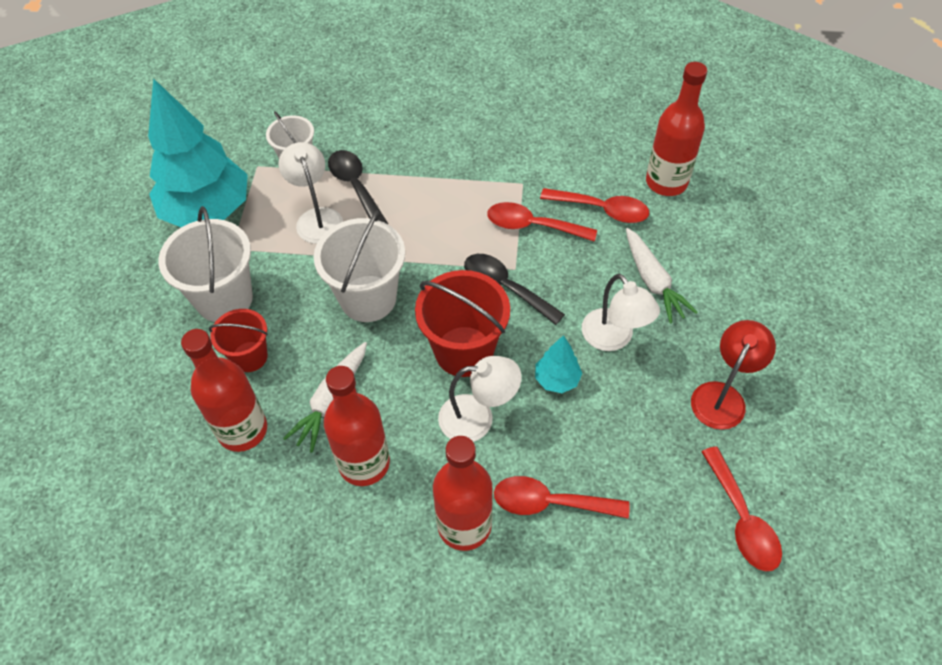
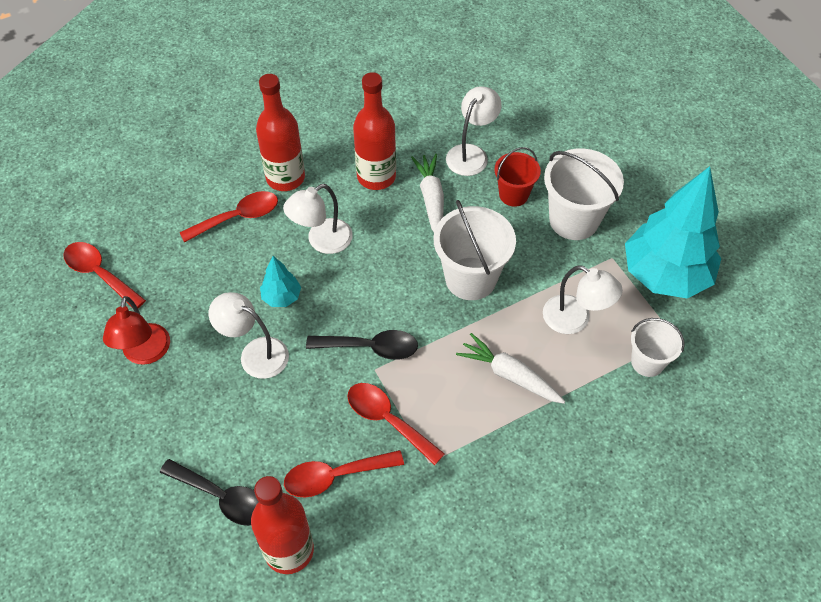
camera: 145 degrees right, 0 degrees up
red bottle [181,329,267,452] -> white lamp [446,86,502,176]
black spoon [328,150,388,224] -> black spoon moved to [160,459,259,526]
red bucket [415,270,510,377] -> none
red spoon [487,202,597,242] -> red spoon turned 120 degrees counterclockwise [347,383,445,465]
white carrot [626,228,698,324] -> white carrot moved to [456,333,565,404]

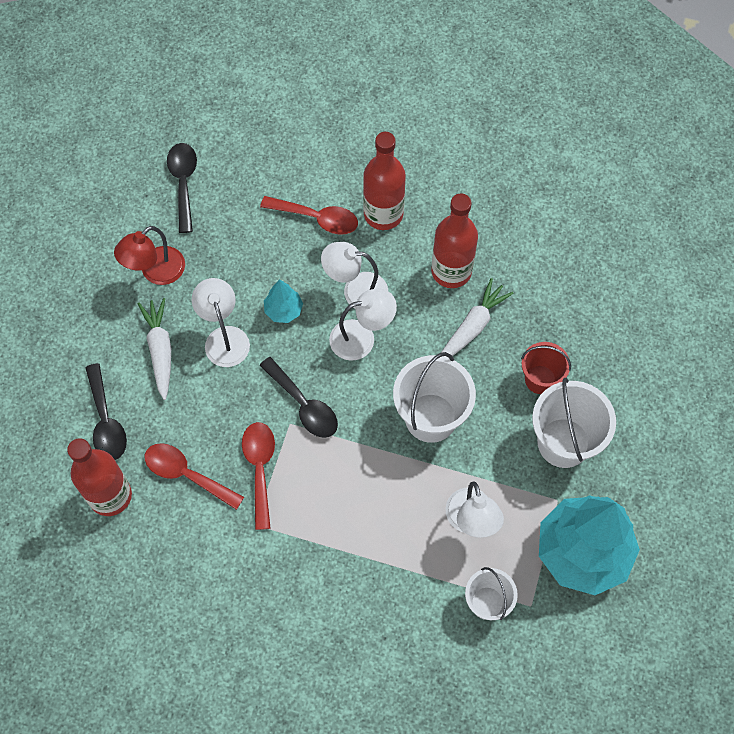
camera: 45 degrees right, 10 degrees up
red spoon [63,242,146,308] -> black spoon [167,143,197,233]
white lamp [446,86,502,176] -> white lamp moved to [329,288,397,361]
white carrot [456,333,565,404] -> white carrot moved to [138,298,171,400]

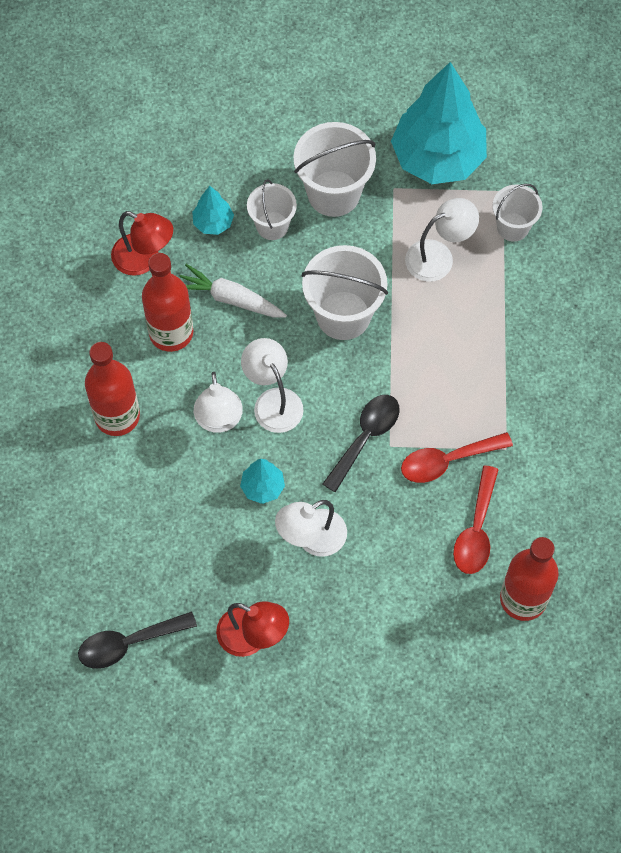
camera: 105 degrees left, 0 degrees up
black spoon [85,363,127,460] -> none
white carrot [138,298,171,400] -> none
red spoon [260,196,358,235] -> none
red bucket [521,342,571,394] -> white bucket [247,179,297,240]
none -> red lamp [111,211,173,276]
none -> turquoise tree [192,186,234,235]

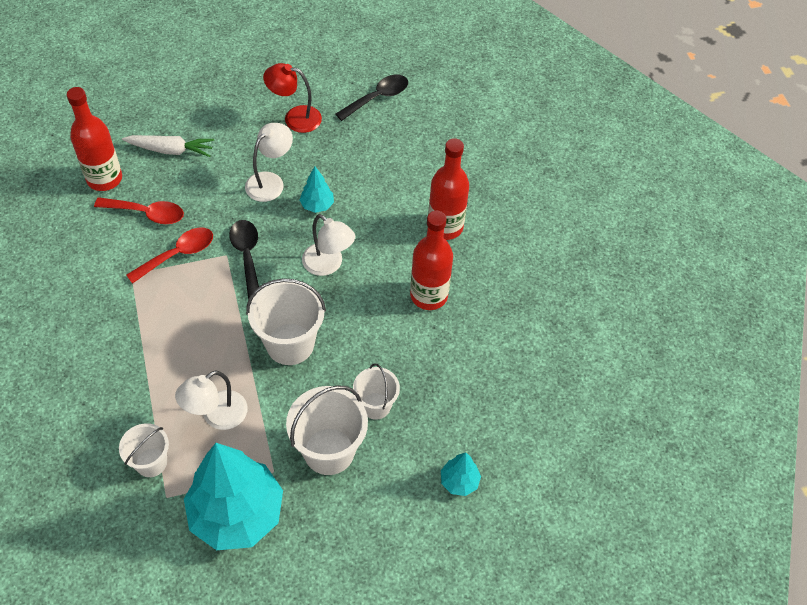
camera: 160 degrees right, 10 degrees down
red lamp [111,211,173,276] -> none
white carrot [180,264,287,318] -> white carrot moved to [122,135,214,157]
turquoise tree [192,186,234,235] -> turquoise tree moved to [441,452,481,496]
white lamp [194,372,243,433] -> none
black spoon [323,395,400,493] -> black spoon turned 150 degrees clockwise [229,220,259,300]
red spoon [453,465,499,574] -> red spoon turned 105 degrees clockwise [94,197,184,224]

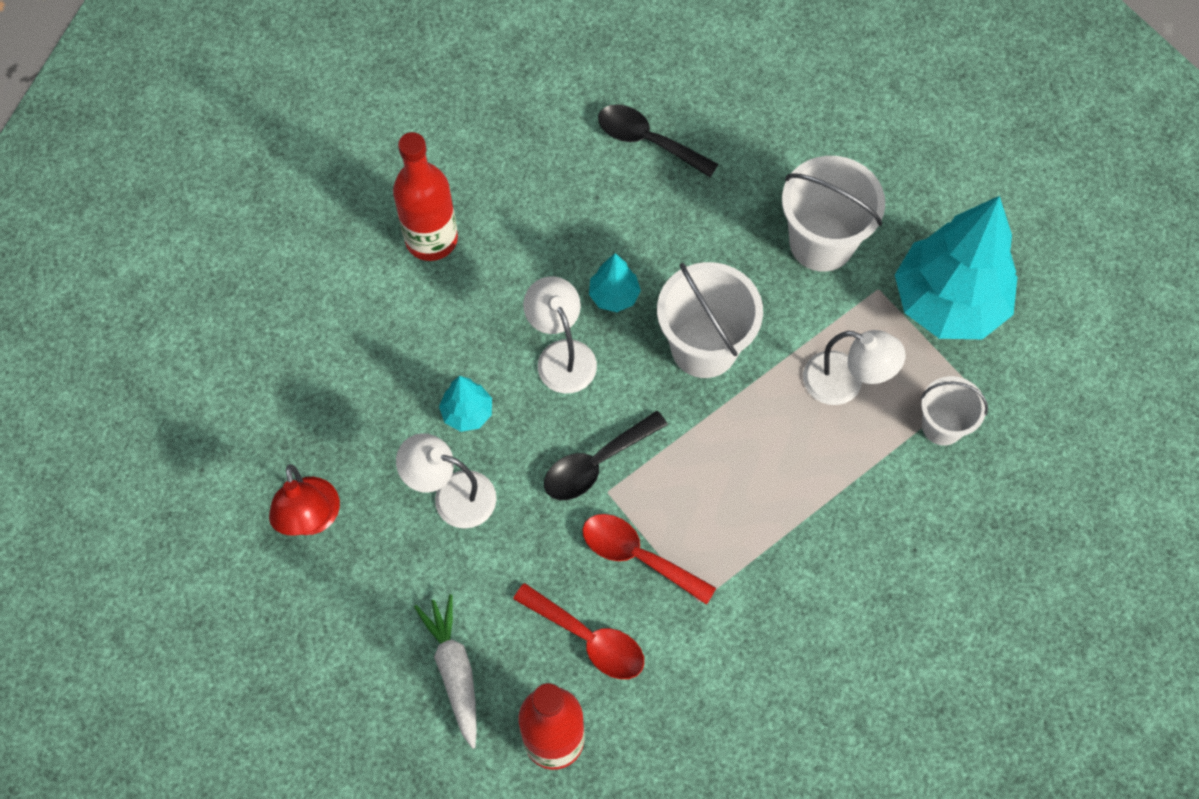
camera: 110 degrees left, 10 degrees up
red spoon [94,197,184,224] -> red spoon turned 135 degrees clockwise [513,583,644,679]
white lamp [302,214,355,276] -> white lamp turned 45 degrees counterclockwise [523,276,597,393]
black spoon [336,75,408,121] -> black spoon moved to [598,104,718,177]
white bucket [353,363,400,420] -> none
red bottle [410,211,453,310] -> none
turquoise tree [441,452,481,496] -> turquoise tree moved to [589,253,641,312]

